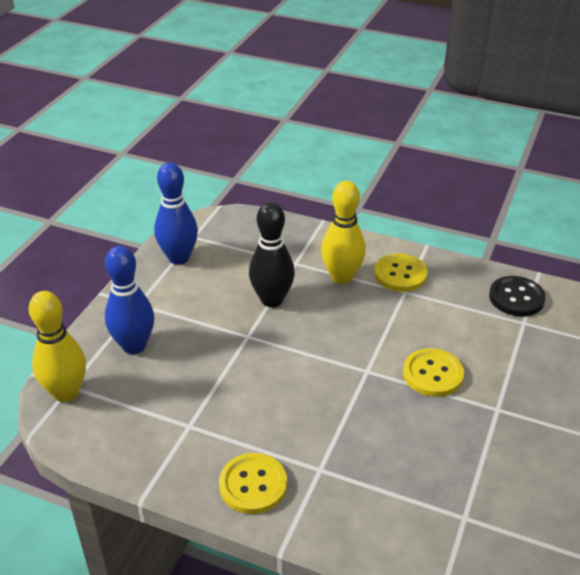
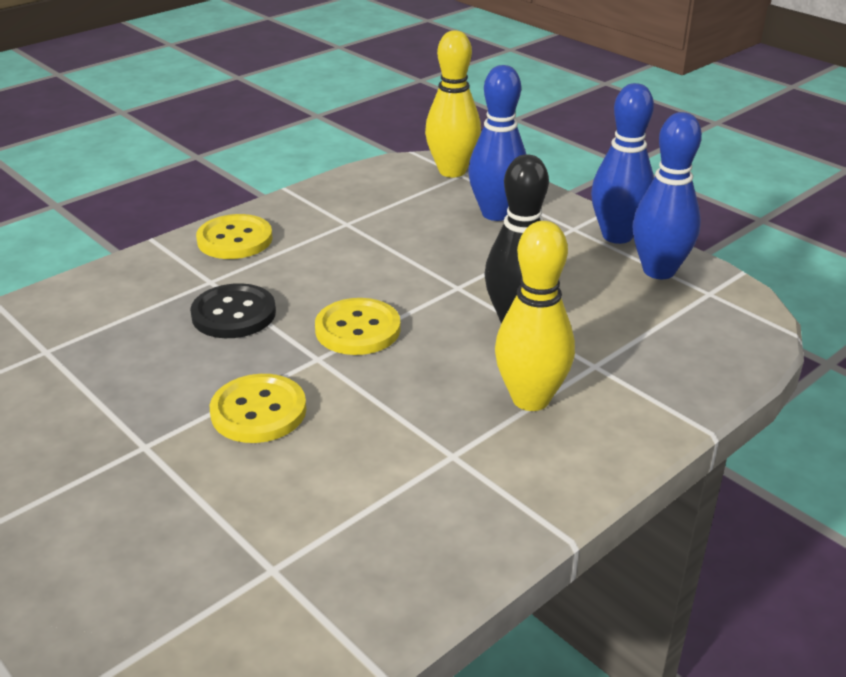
camera: 115 degrees right, 5 degrees down
yellow button [374,253,428,292] -> yellow button moved to [315,298,401,355]
black button [489,276,546,316] -> black button moved to [190,283,276,338]
none -> blue bowling pin [591,83,654,244]

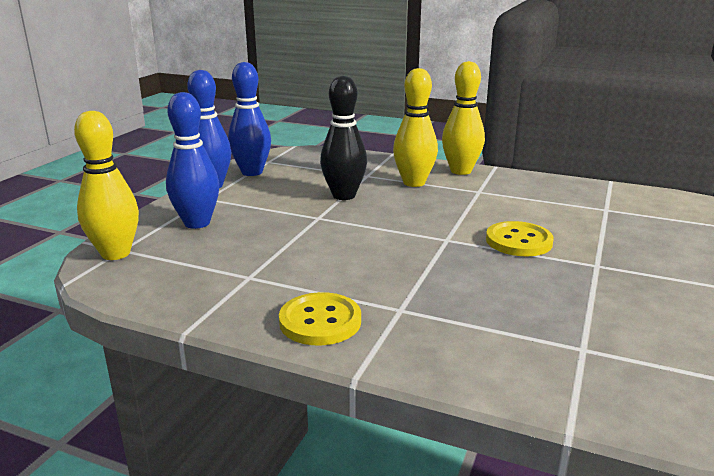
camera: 115 degrees left, 10 degrees down
black button [190,283,276,338] -> none
yellow button [315,298,401,355] -> none
none -> yellow bowling pin [442,61,485,175]

